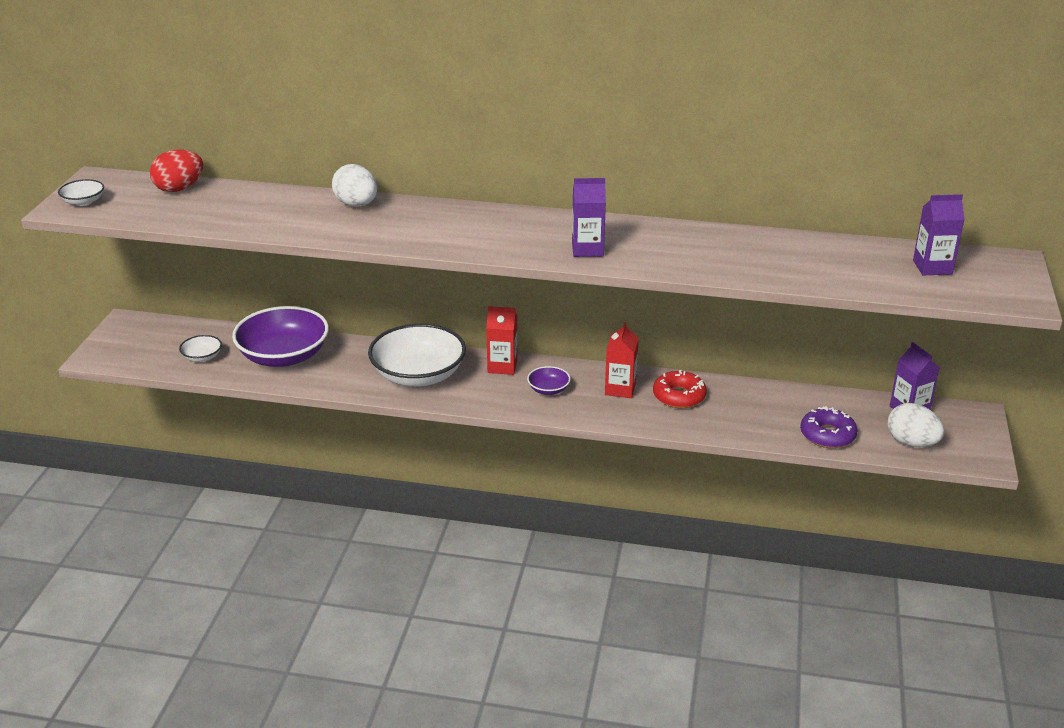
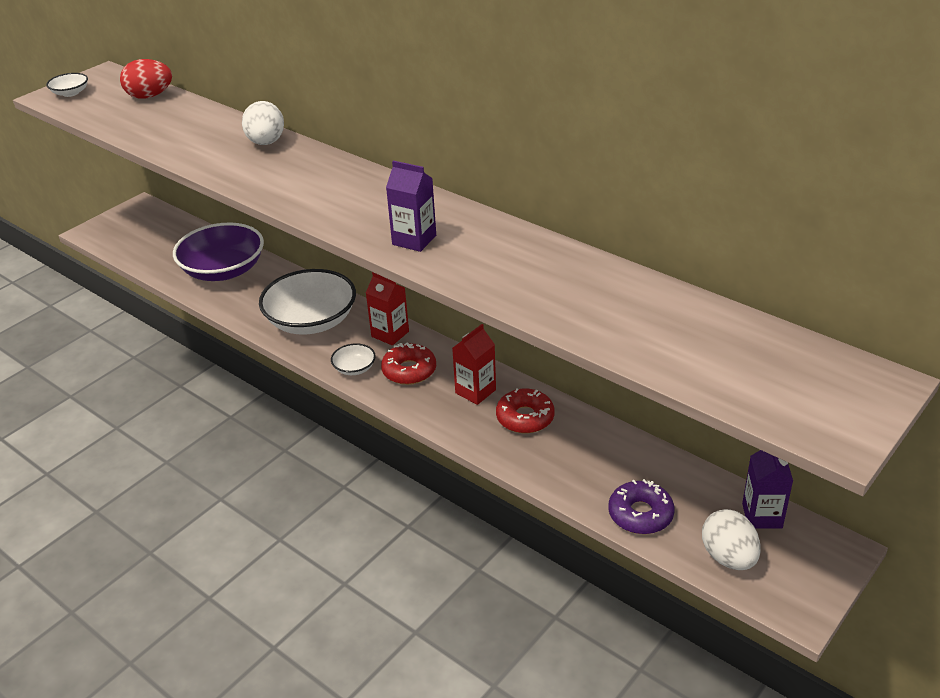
camera: 30 degrees right, 5 degrees up
white bowl [179,335,222,362] -> white bowl moved to [331,343,376,375]
purple bowl [527,366,571,395] -> red donut [381,342,436,385]
purple carton [913,194,965,275] -> none

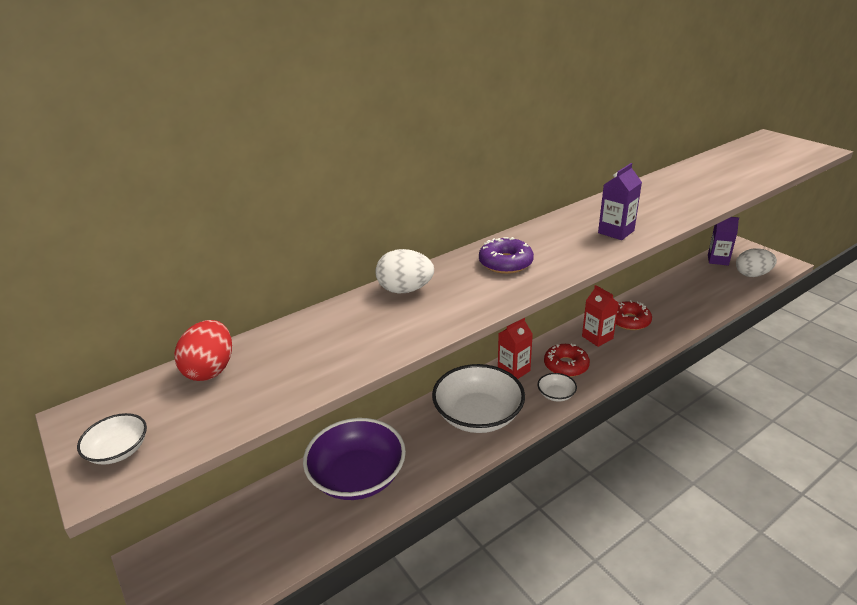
camera: 75 degrees left, 5 degrees down
purple donut [608,479,675,534] -> purple donut moved to [479,237,534,274]

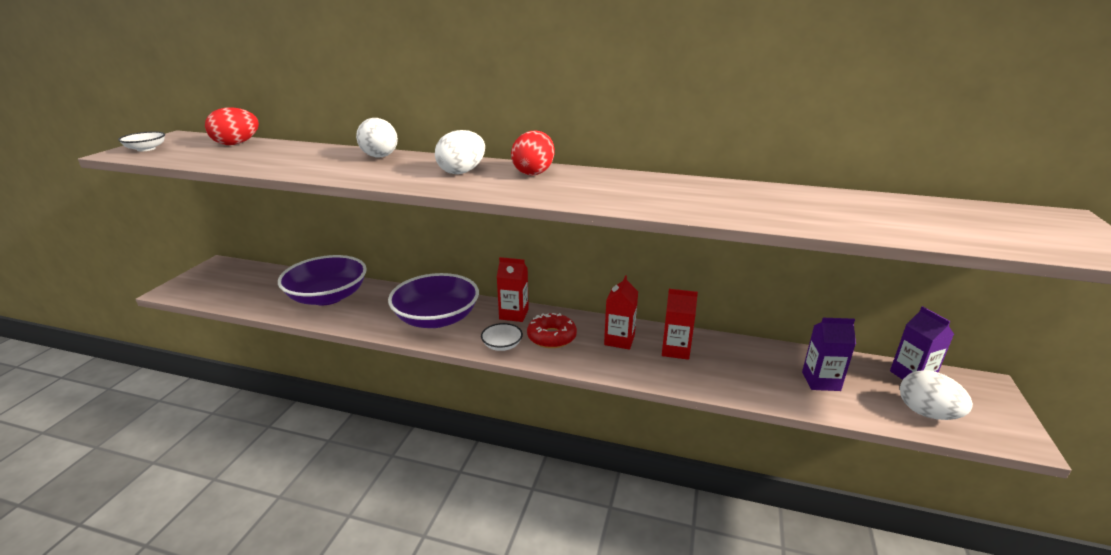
camera: 50 degrees right, 5 degrees down
white bowl [432,364,525,433] -> purple bowl [388,273,479,328]
purple donut [479,237,534,274] -> white egg [435,130,485,174]
purple carton [598,163,642,240] -> purple carton moved to [802,318,856,391]
red donut [616,300,652,330] -> red carton [662,289,698,360]
none -> red egg [511,131,555,175]

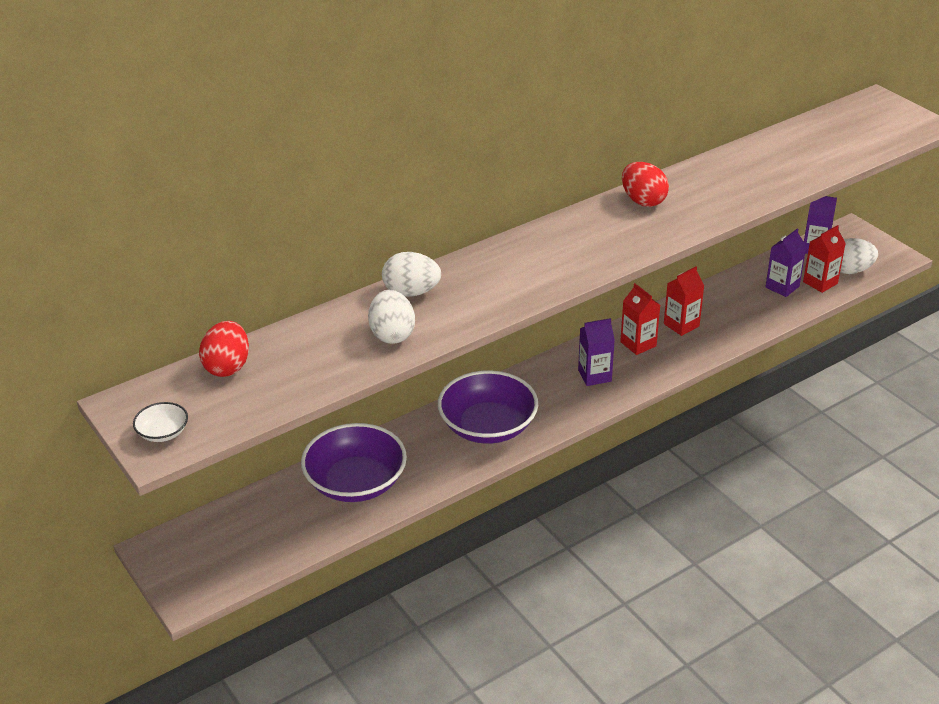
camera: 50 degrees left, 10 degrees up
white egg [435,130,485,174] -> white egg moved to [368,290,415,344]
white bowl [481,323,523,351] -> none
red carton [497,257,529,322] -> red carton moved to [803,225,846,293]
red egg [511,131,555,175] -> red egg moved to [622,162,669,207]
red donut [527,313,577,348] -> purple carton [578,318,615,386]

